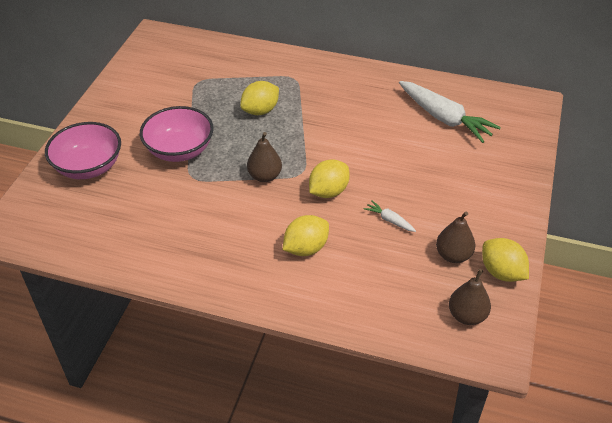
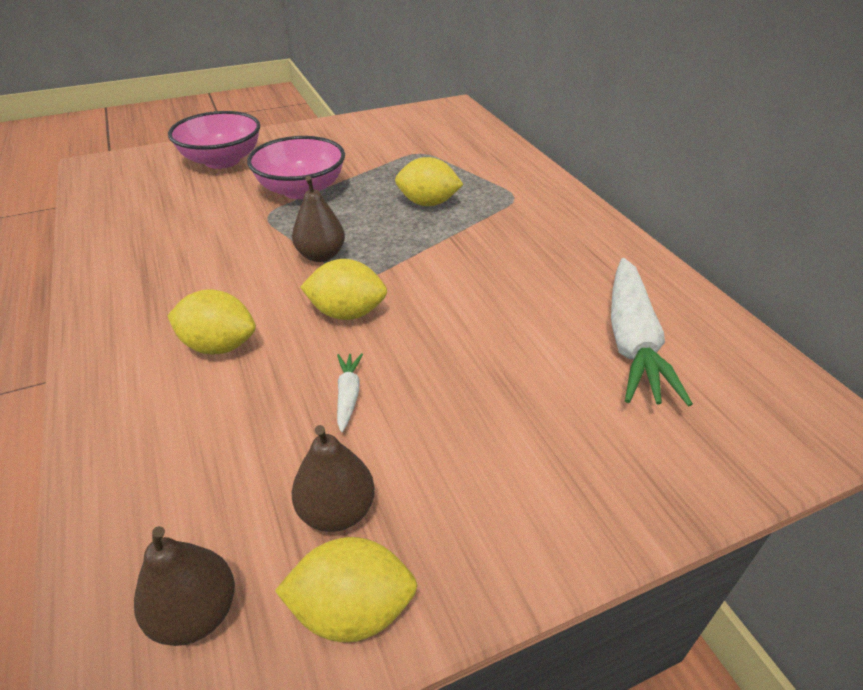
camera: 50 degrees right, 5 degrees down
yellow lemon [482,238,529,282] -> yellow lemon turned 75 degrees clockwise [275,537,418,643]

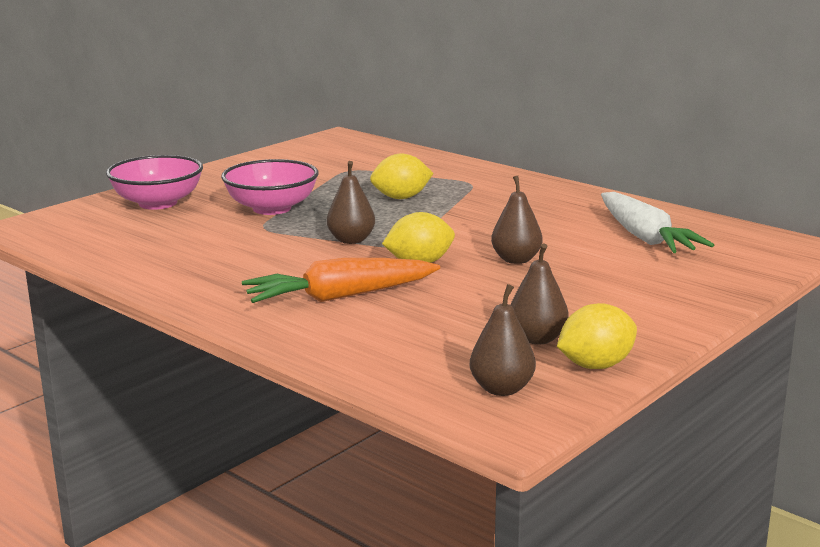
camera: 25 degrees left, 20 degrees down
yellow lemon [168,289,256,354] -> orange carrot [242,258,440,303]
white carrot [337,353,363,432] -> none
none -> brown pear [491,176,543,264]

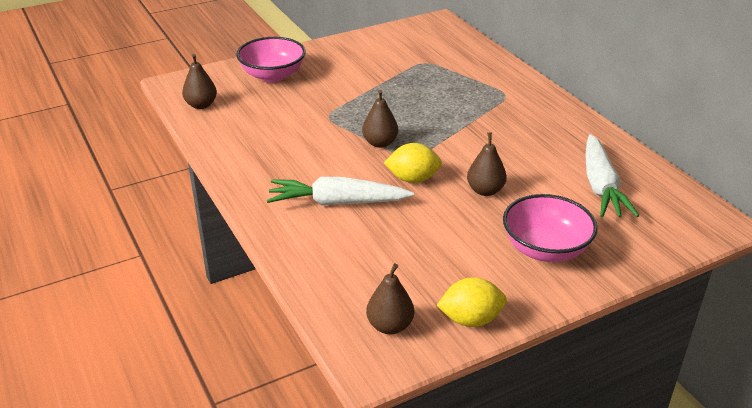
camera: 20 degrees right, 15 degrees up
pink bowl [221,159,319,215] -> pink bowl moved to [503,194,598,262]
orange carrot [242,258,440,303] -> white carrot [267,177,414,205]
yellow lemon [370,154,434,199] -> none
brown pear [511,244,569,345] -> brown pear moved to [182,54,217,109]

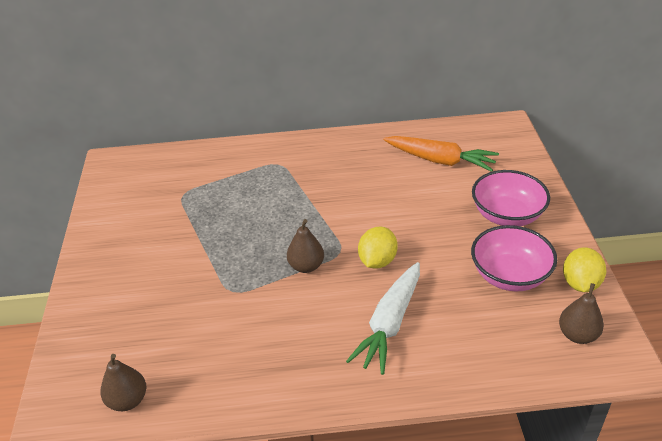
camera: 65 degrees left, 5 degrees up
pink bowl [236,37,306,82] -> pink bowl moved to [471,225,557,291]
brown pear [467,132,507,196] -> none
white carrot [585,134,639,217] -> orange carrot [383,136,499,172]

